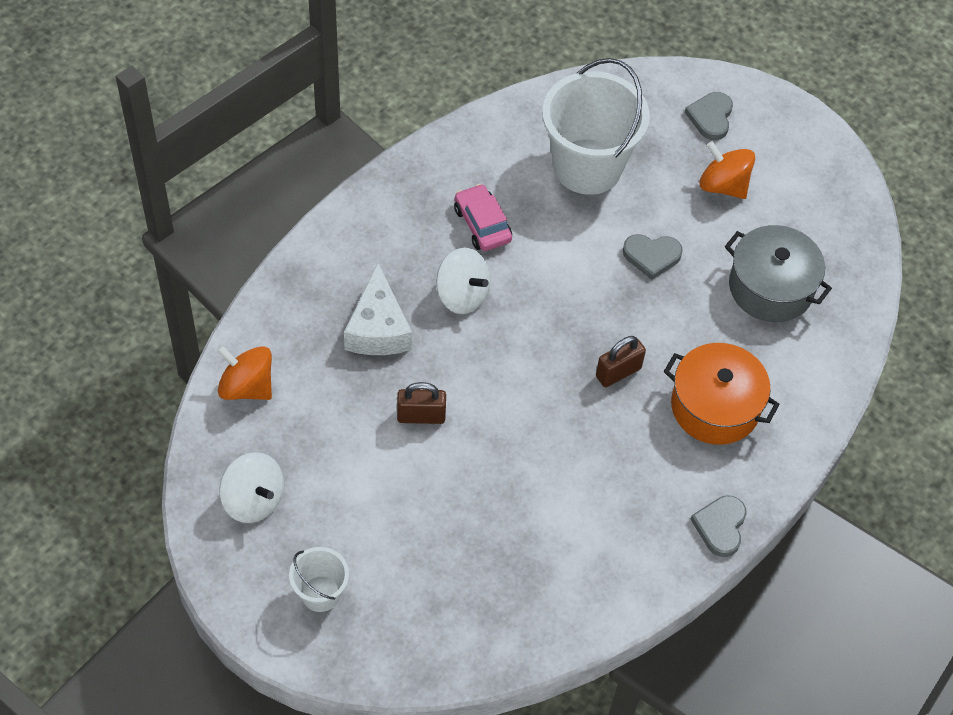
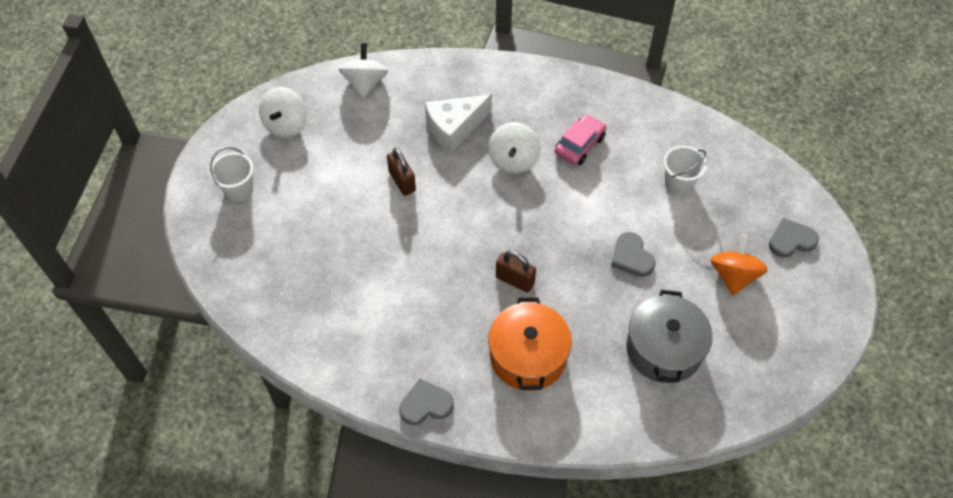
camera: 65 degrees right, 0 degrees up
orange spinning top [217,345,272,400] -> white spinning top [339,43,388,98]
white bucket [542,58,650,195] -> white bucket [663,145,707,195], size x0.49

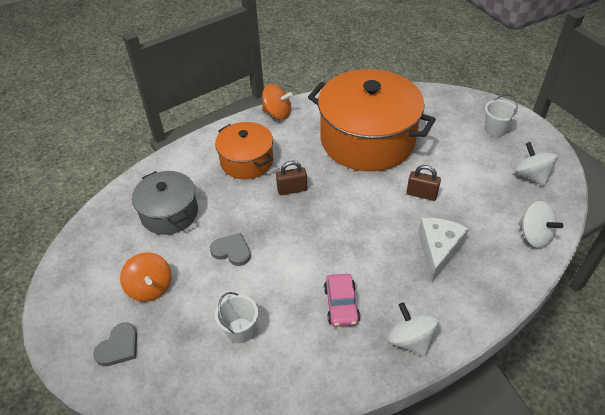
camera: 140 degrees right, 10 degrees down
grey heart [399,378,454,425] -> orange spinning top [262,84,293,120]
white spinning top [488,122,541,174] -> white spinning top moved to [388,302,438,357]
none -> orange pot [308,69,436,171]

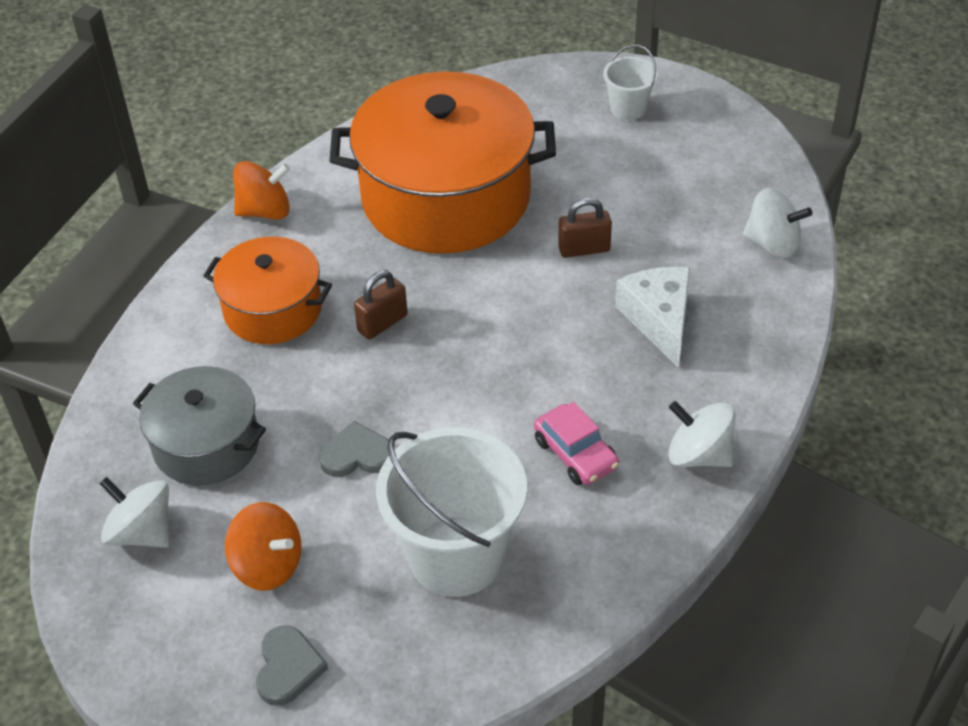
camera: 30 degrees left, 0 degrees up
white bucket [215,292,258,343] -> white bucket [376,427,527,597], size x2.06
white spinning top [514,142,558,186] -> white spinning top moved to [99,477,170,548]

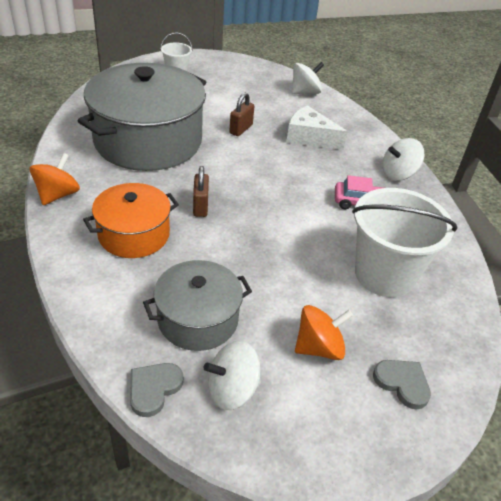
camera: 55 degrees left, 5 degrees down
grey heart [319,421,389,477] -> grey heart moved to [130,363,183,417]
orange pot [329,72,556,254] -> grey pot [78,63,206,171]

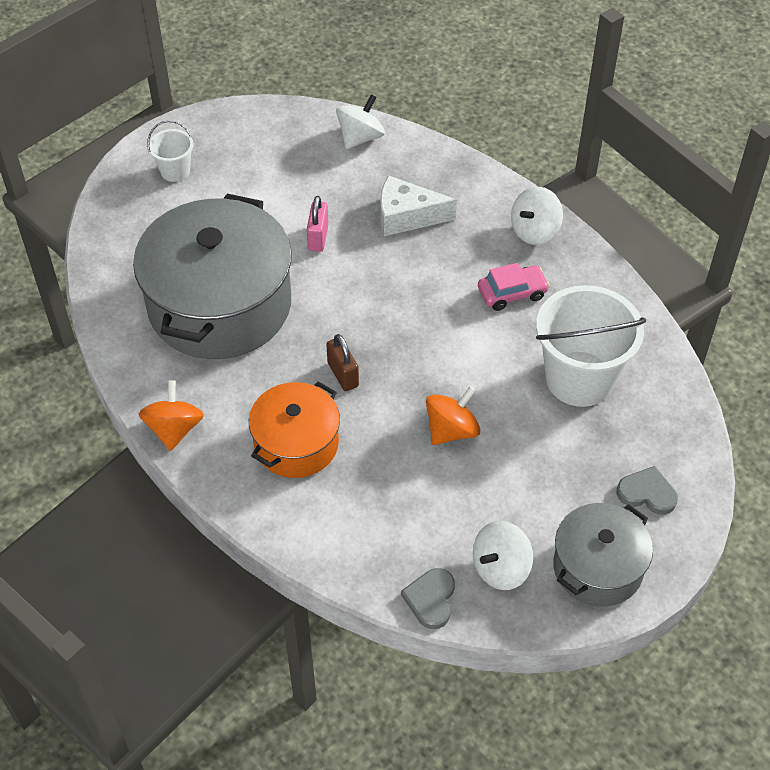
camera: 20 degrees left, 10 degrees up
grey pot [143,260,252,351] -> grey pot moved to [553,503,653,607]
brown padlock [229,93,254,136] -> pink padlock [307,196,329,252]
orange spinning top [295,305,353,360] -> orange spinning top moved to [426,386,480,445]

